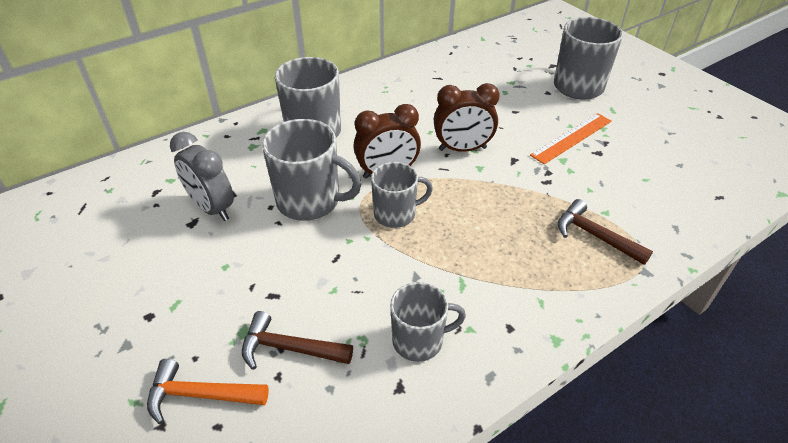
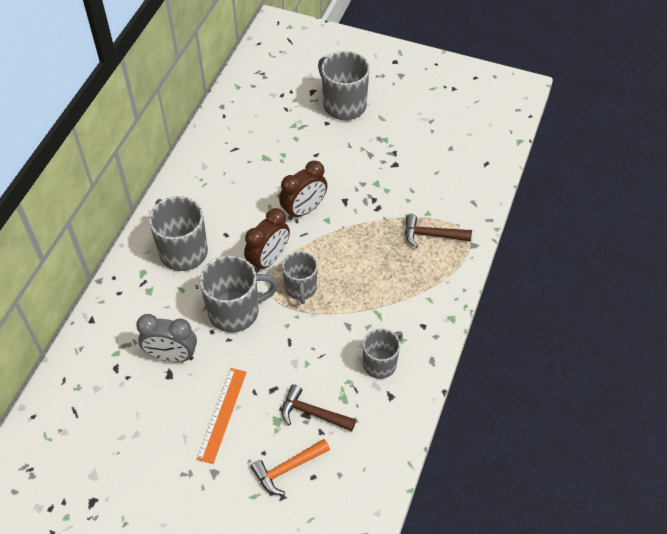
camera: 35 degrees left, 10 degrees up
brown hammer [242,311,353,370] -> brown hammer turned 45 degrees clockwise [282,384,356,431]
grey mug [371,162,433,228] -> grey mug turned 135 degrees clockwise [282,251,317,304]
orange ruler [530,113,612,164] -> orange ruler moved to [196,368,247,464]

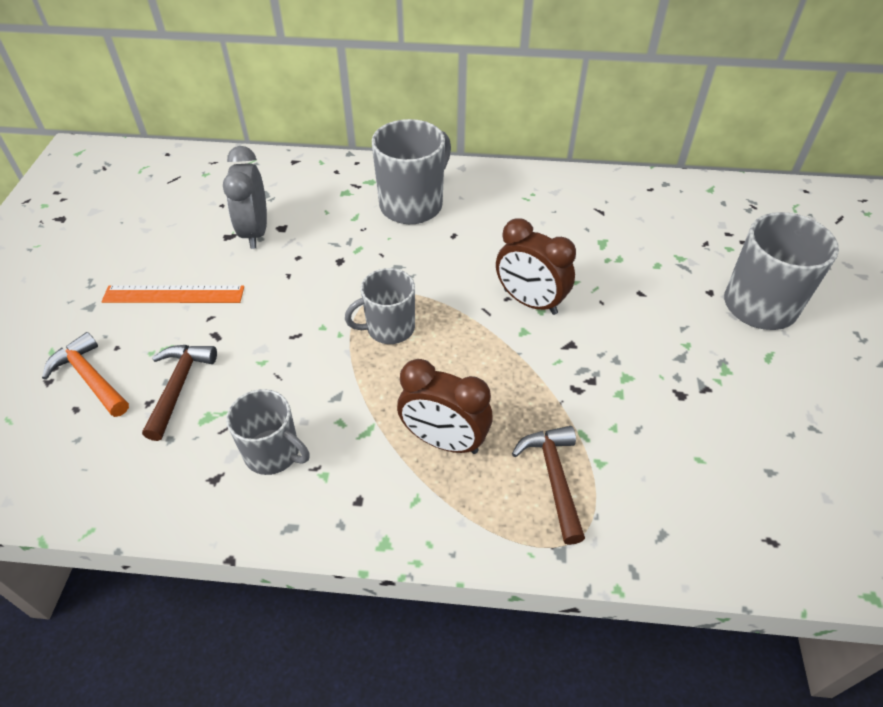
camera: 75 degrees right, 5 degrees down
grey mug [200,255,278,333] -> none
brown clock [244,208,290,273] -> brown clock moved to [397,359,493,454]

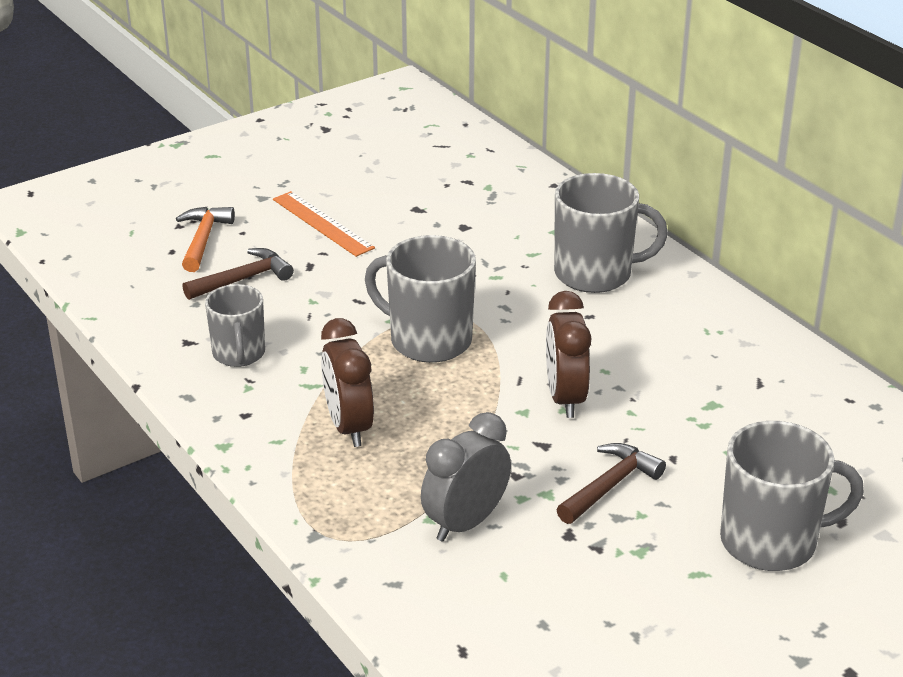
camera: 50 degrees right, 15 degrees down
grey clock [223,146,267,249] -> grey clock moved to [421,412,511,542]
grey mug [345,268,415,344] -> grey mug [365,235,476,363], size x1.55
brown hammer [512,426,585,545] -> brown hammer moved to [556,443,666,524]

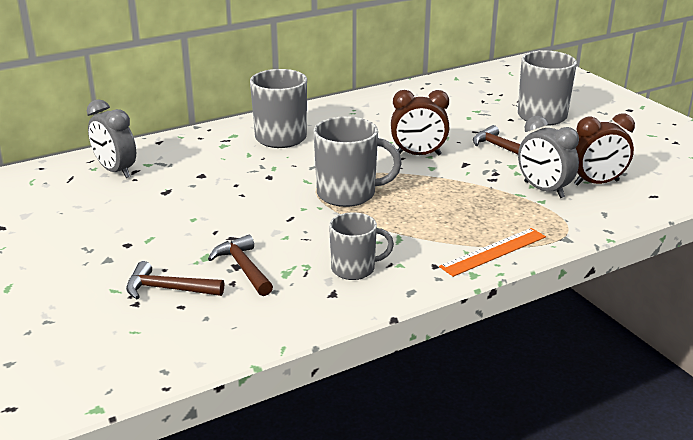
camera: 85 degrees left, 5 degrees down
orange hammer [176,207,235,272] -> brown hammer [126,261,224,299]
orange ruler [273,191,375,257] -> orange ruler moved to [439,228,546,277]
brown clock [321,318,374,447] -> brown clock moved to [574,114,635,186]
grey mug [365,235,476,363] -> grey mug turned 120 degrees counterclockwise [314,116,402,207]
none -> grey clock [87,99,136,178]

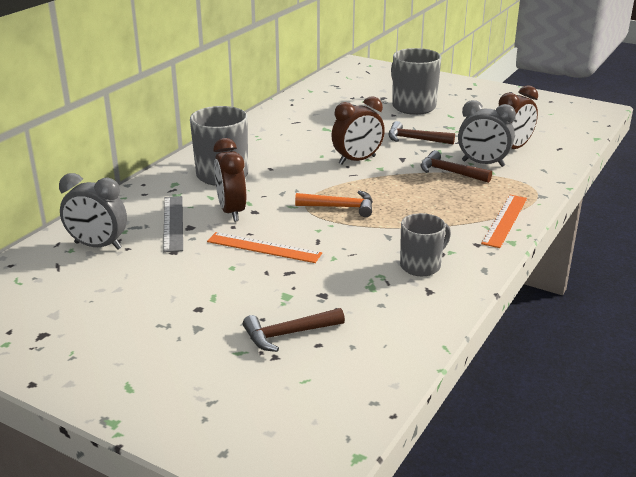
camera: 30 degrees left, 0 degrees up
brown hammer [208,235,273,296] -> brown hammer moved to [421,150,492,183]
grey mug [314,116,402,207] -> orange hammer [295,190,373,217]
none -> grey ruler [163,196,183,253]
none -> orange ruler [207,232,322,263]
none -> brown clock [214,138,246,222]

